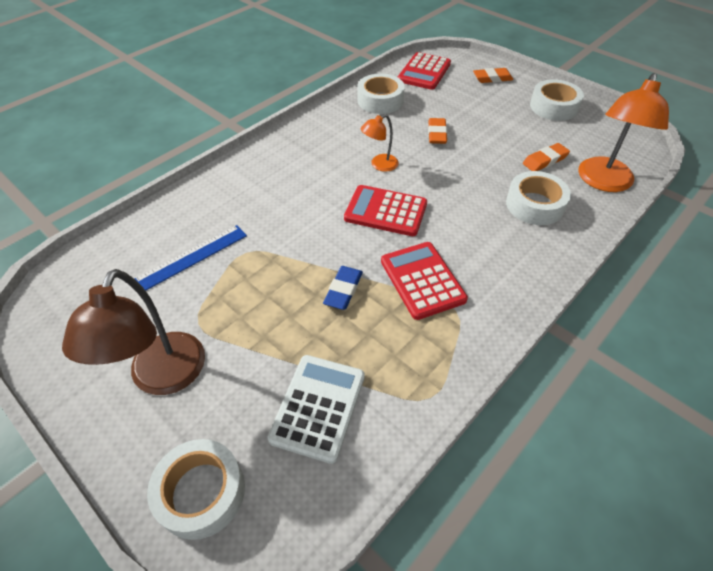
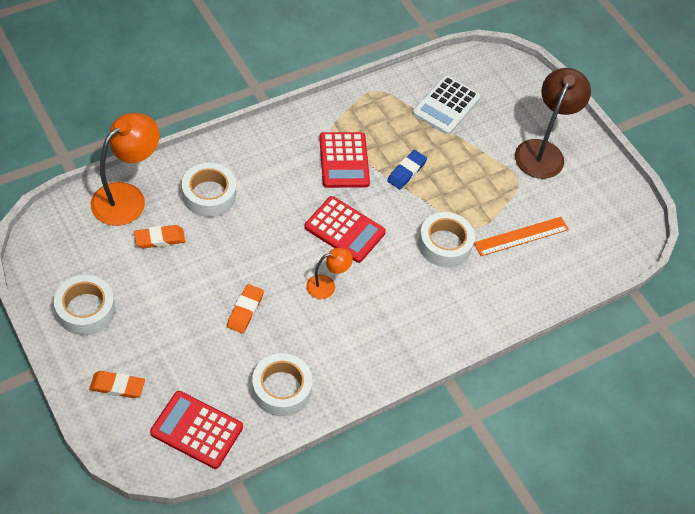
camera: 170 degrees left, 5 degrees up
blue ruler [135,225,247,291] -> orange ruler [474,217,569,256]
white tape [147,439,245,540] -> white tape moved to [418,212,475,267]
red calculator [398,52,451,90] -> red calculator turned 105 degrees counterclockwise [150,391,243,469]

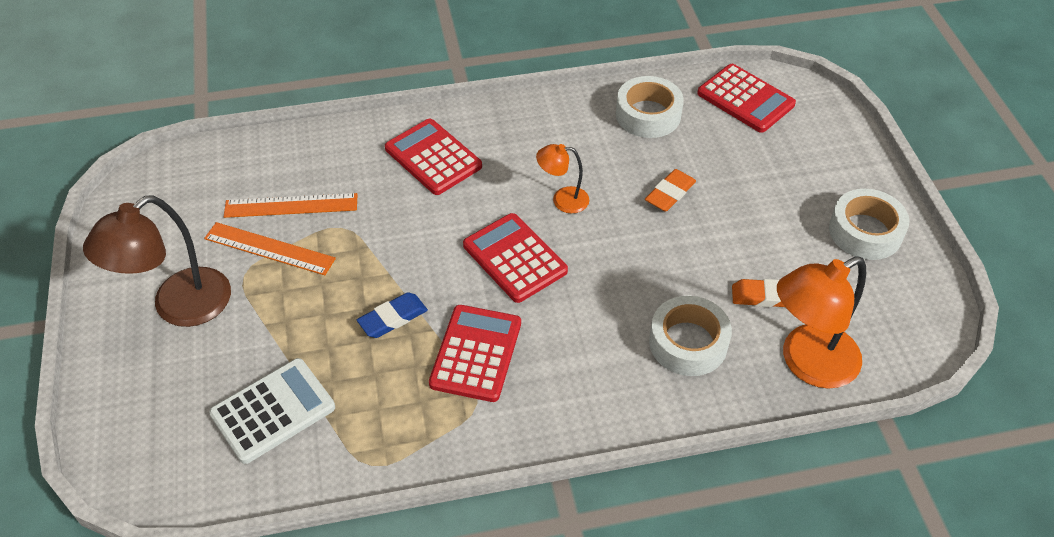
camera: 155 degrees left, 5 degrees down
orange eraser [89,371,145,398] -> none
white tape [418,212,475,267] -> none
none -> orange ruler [204,222,336,275]
none -> red calculator [385,119,482,195]

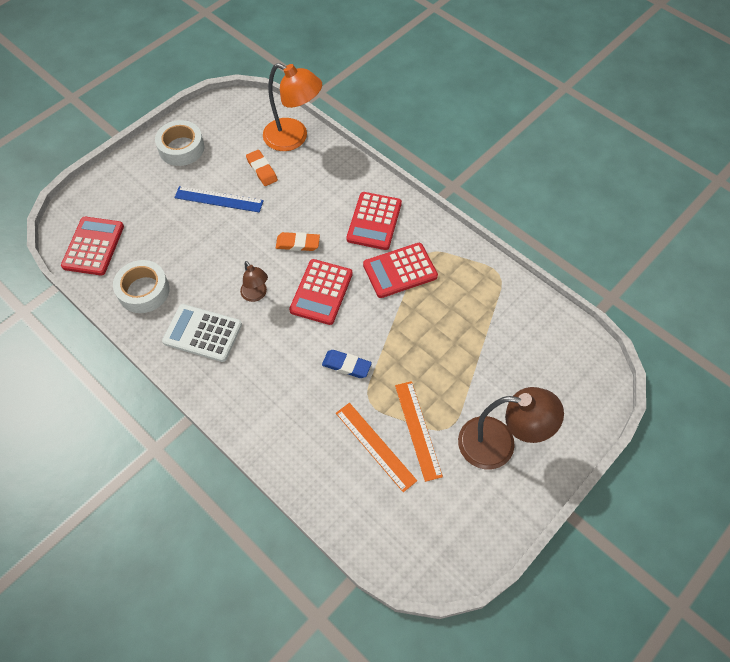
camera: 125 degrees left, 10 degrees up
white calculator [209,358,335,464] -> white calculator moved to [162,304,242,362]
blue eraser [357,292,428,338] -> blue eraser moved to [322,350,372,378]
red calculator [385,119,482,195] -> red calculator moved to [346,192,402,250]
orange lamp [536,144,589,213] -> brown lamp [240,261,268,302]
orange eraser [645,169,696,212] -> orange eraser moved to [276,232,320,251]
white tape [649,296,732,376] -> none
none -> blue ruler [174,186,264,213]

